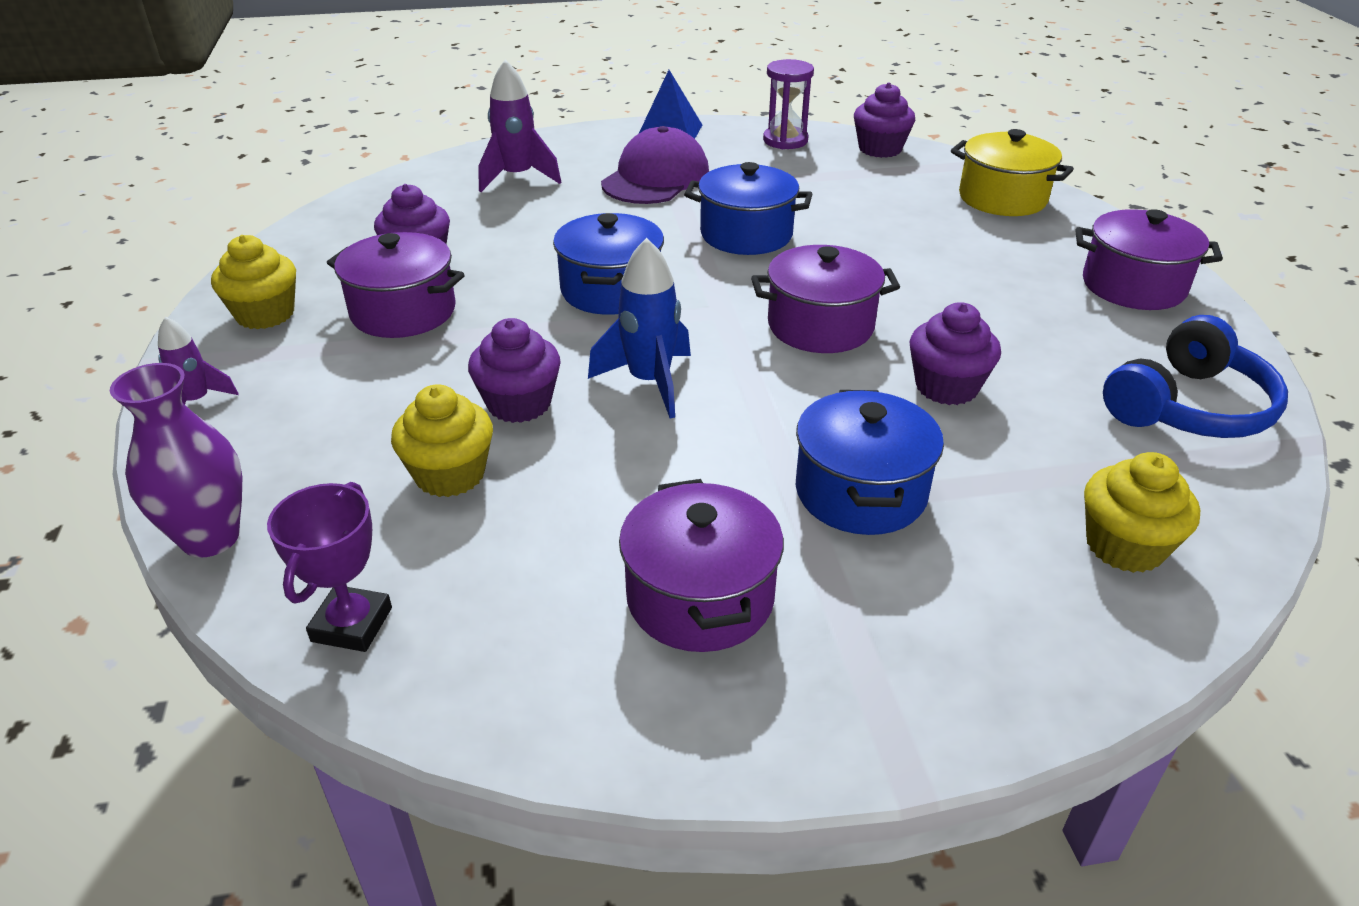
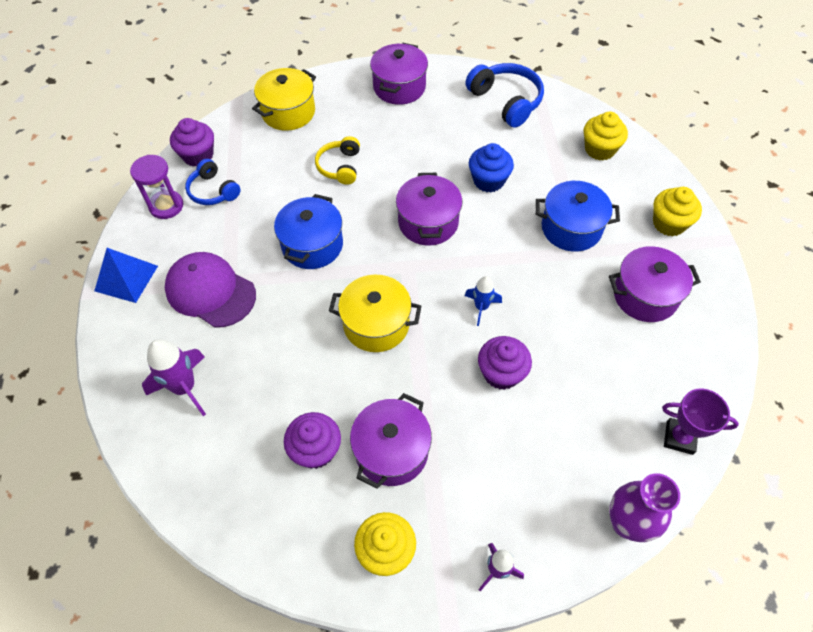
camera: 85 degrees left, 20 degrees up
yellow cupcake [391,384,493,497] -> yellow cupcake moved to [653,187,702,236]
blue pot [553,213,664,315] -> yellow pot [329,275,421,352]
blue rocket [588,238,691,419] -> blue rocket [465,276,502,326], size x0.61
purple cupcake [909,302,1001,405] -> blue cupcake [469,143,514,193]
none -> blue headphones [185,159,240,205]
none -> yellow headphones [315,136,360,185]

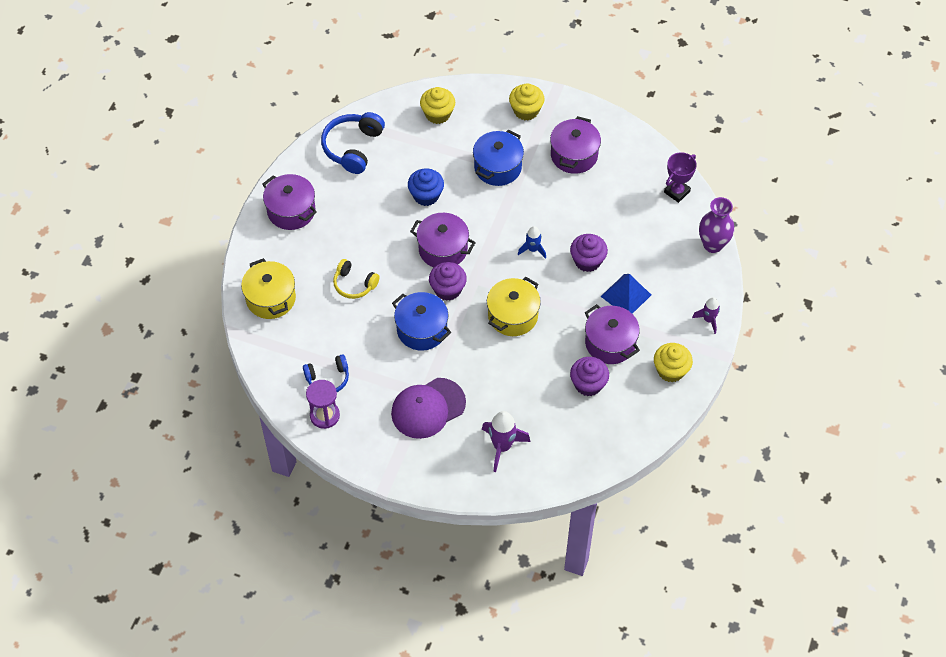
camera: 65 degrees left, 0 degrees up
blue pyramid [94,248,158,303] -> blue pyramid moved to [600,274,651,314]
purple cupcake [170,118,214,167] -> purple cupcake moved to [429,262,467,301]
blue headphones [465,63,544,128] -> blue headphones turned 60 degrees counterclockwise [321,112,385,174]

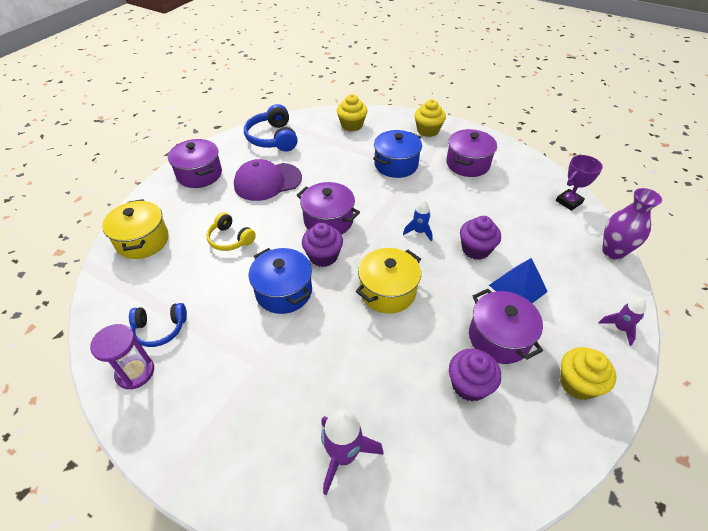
camera: 10 degrees right, 10 degrees down
blue headphones [321,112,385,174] -> blue headphones turned 45 degrees counterclockwise [244,104,298,152]
purple cap [391,378,466,439] -> purple cap moved to [234,159,302,201]
blue cupcake [408,169,444,206] -> none

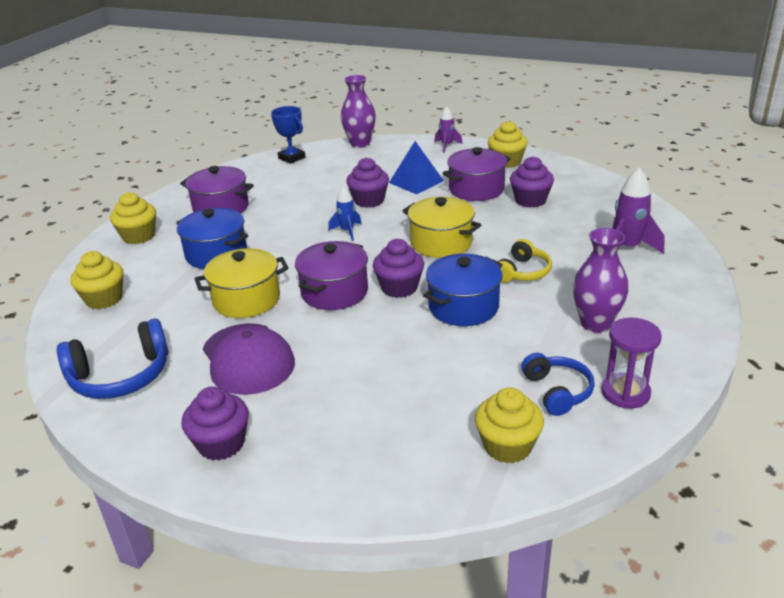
camera: 95 degrees left, 15 degrees down
yellow pot [102,199,169,259] -> yellow pot moved to [194,248,289,318]
purple pot [168,139,222,188] -> purple cupcake [181,387,249,461]
yellow headphones [206,212,256,251] -> yellow headphones moved to [498,239,552,283]
purple trophy [556,155,603,211] -> blue trophy [271,106,305,164]
none -> yellow cupcake [475,387,544,463]
none -> purple vase [573,228,629,333]

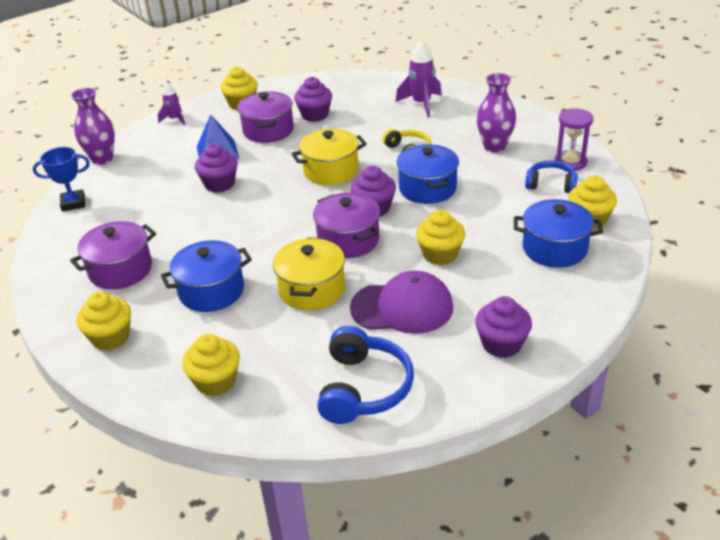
camera: 60 degrees left, 5 degrees up
blue rocket [328,186,362,241] -> none
none -> yellow cupcake [416,210,465,265]
none -> blue pot [514,199,603,268]

